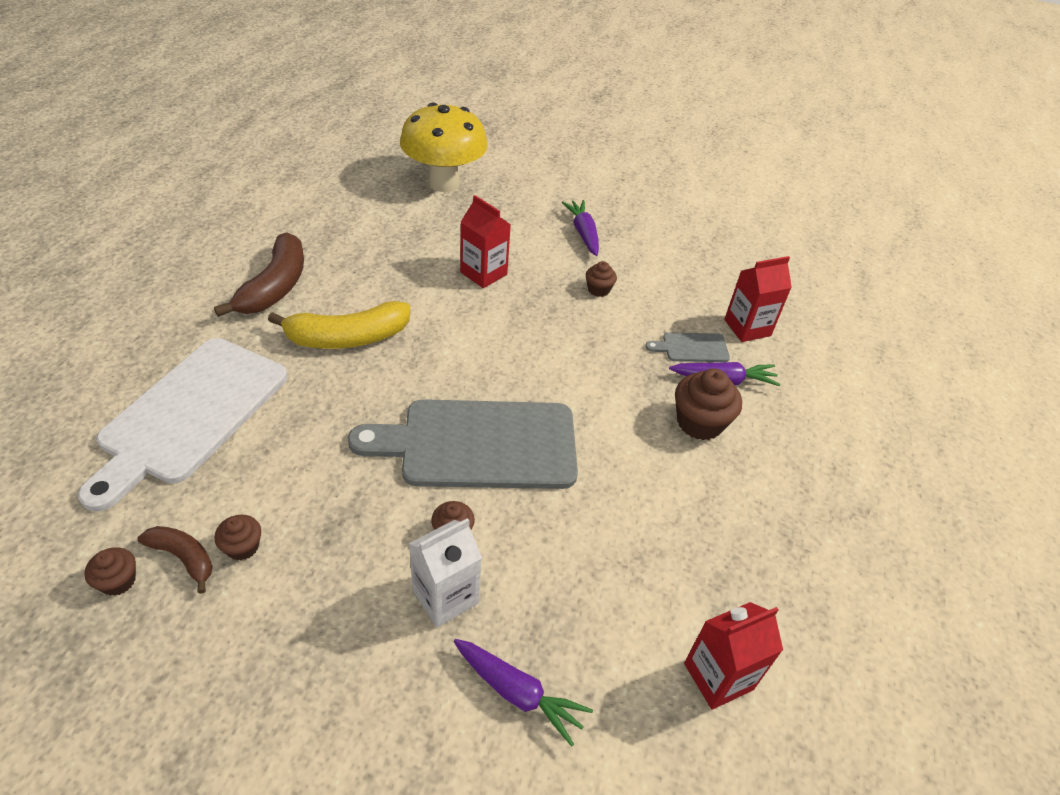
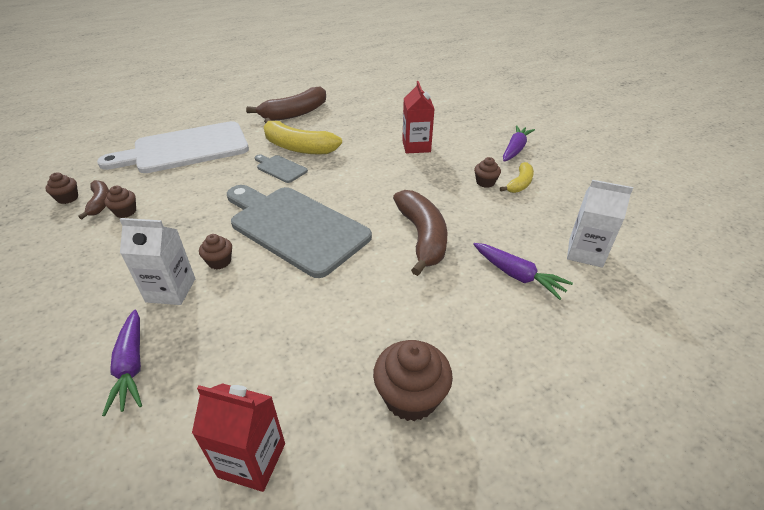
camera: 45 degrees right, 5 degrees down
yellow mushroom [400,103,488,192] -> none
grey cutting board [645,332,730,362] -> grey cutting board moved to [255,154,308,183]
brown cupcake [675,369,742,440] -> brown cupcake moved to [373,340,453,421]
red carton [724,256,792,342] -> white carton [567,180,633,268]
none -> brown banana [393,190,448,276]
none -> yellow banana [500,162,534,193]

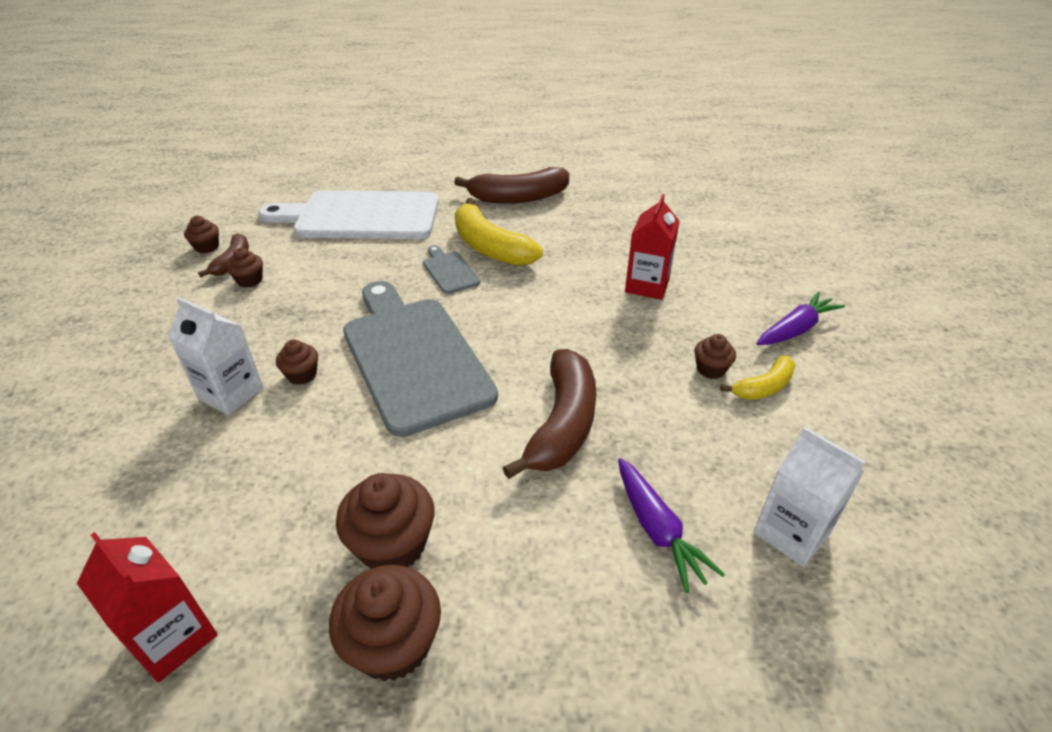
camera: 25 degrees right, 0 degrees up
purple carrot [102,310,142,416] -> none
none -> brown cupcake [336,473,434,569]

